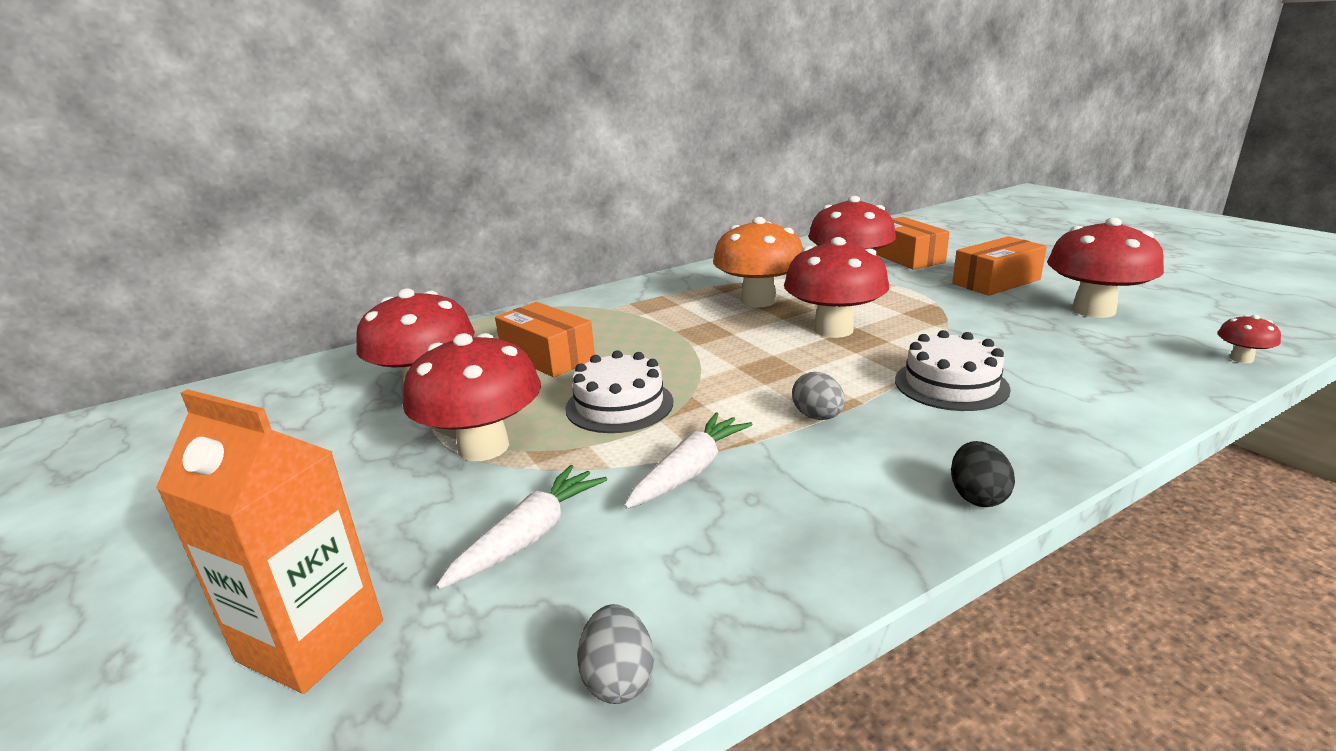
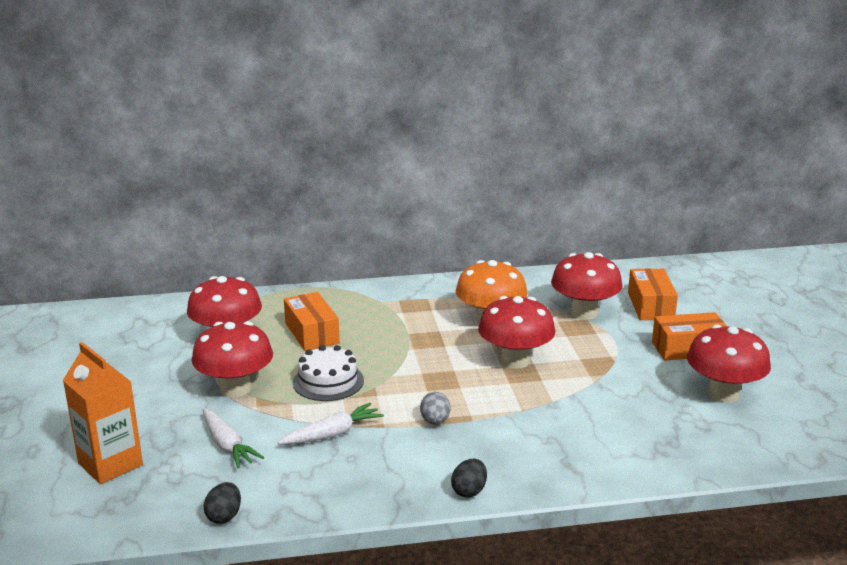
camera: 20 degrees right, 0 degrees up
white carrot [436,465,607,589] -> white carrot turned 90 degrees clockwise [203,408,264,468]
grey egg [577,604,654,704] -> black egg [203,482,241,524]
white cake [895,330,1011,411] -> none
red mushroom [1218,315,1281,363] -> none

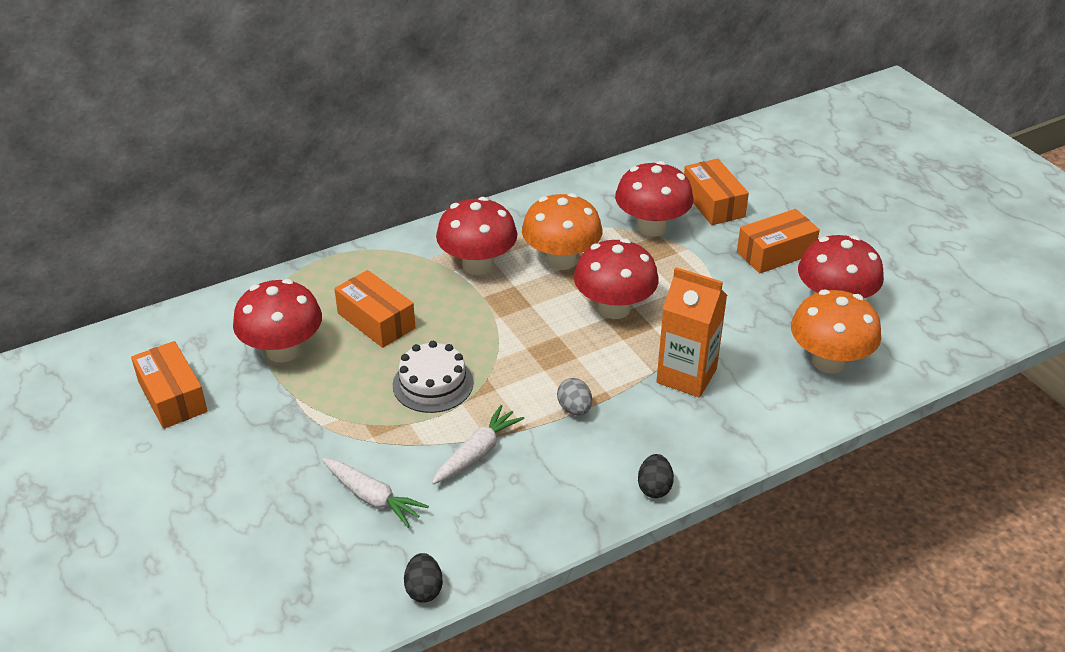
camera: 20 degrees left, 15 degrees up
orange carton [63,342,143,484] -> orange carton moved to [656,267,727,398]
red mushroom [192,321,273,397] -> red mushroom moved to [436,197,517,275]
none -> orange box [131,341,208,429]
none -> orange mushroom [791,289,881,373]

